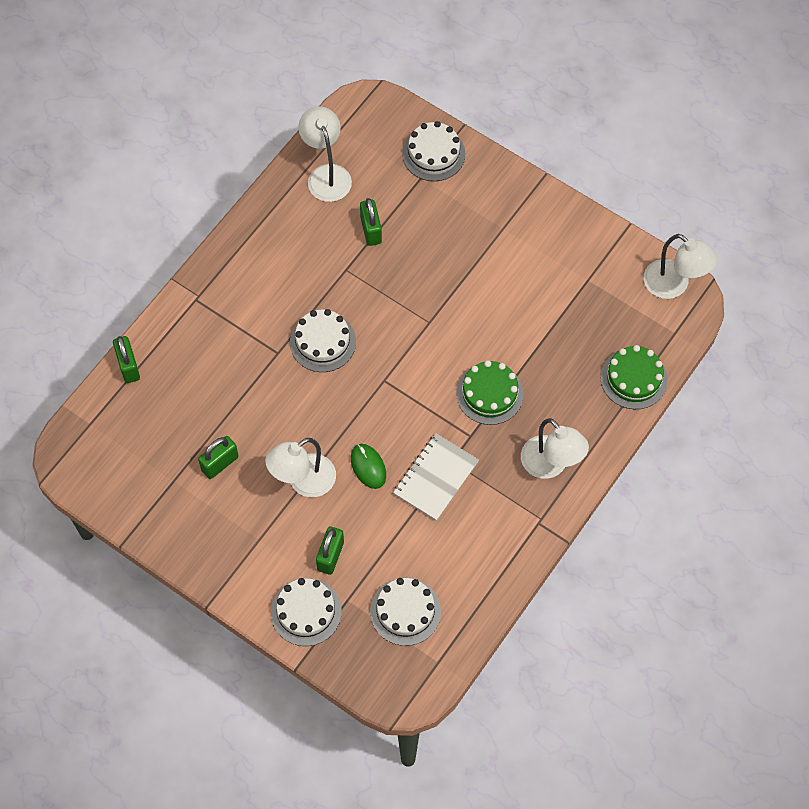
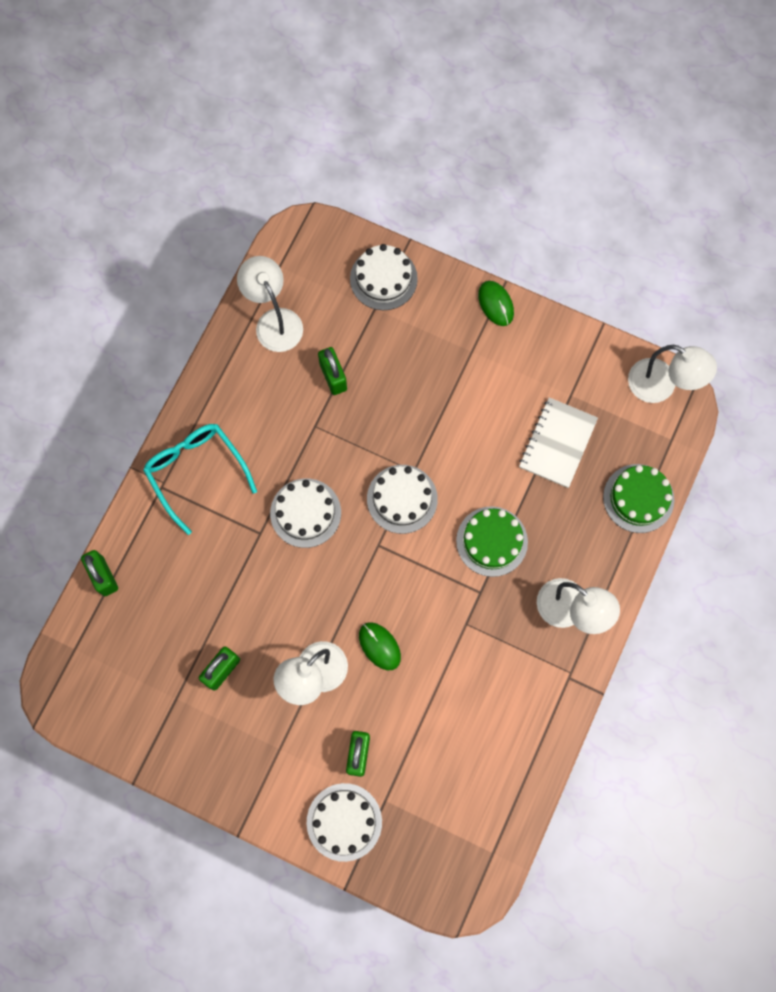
camera: 10 degrees left, 10 degrees up
white cake [370,578,441,646] -> white cake moved to [367,465,438,534]
white notebook [393,433,479,521] -> white notebook moved to [519,397,598,488]
none -> turquoise glasses [143,424,257,535]
none -> green mouse [478,281,514,326]

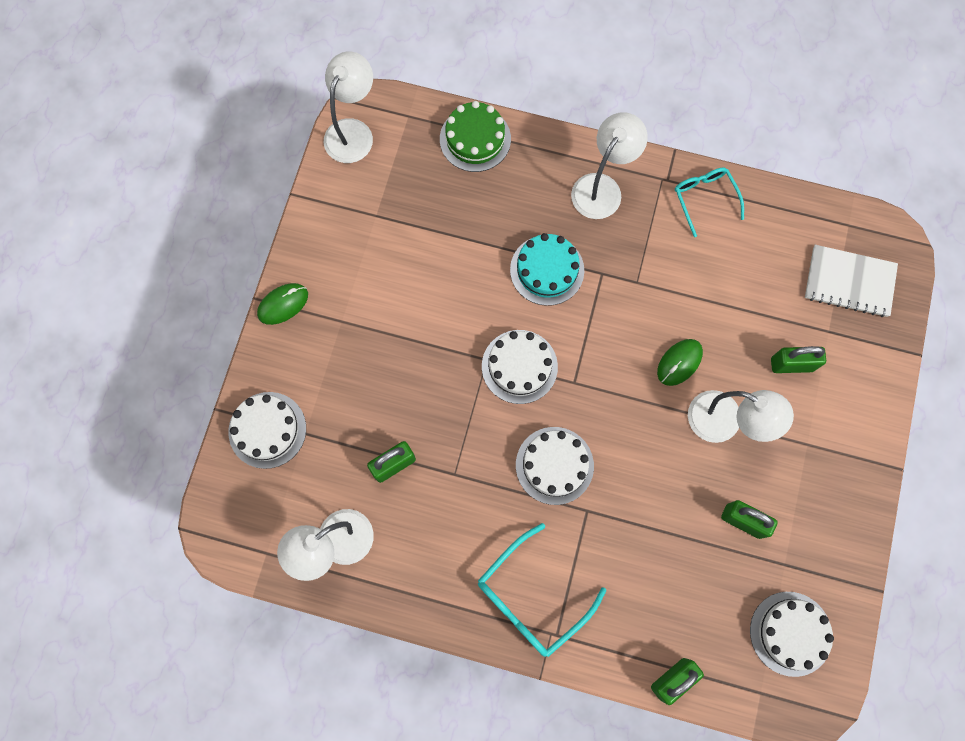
camera: 100 degrees left, 0 degrees up
white cake [307,783,382,862] -> white cake moved to [750,592,834,677]
green cake [456,506,528,577] -> turquoise cake [510,233,584,306]
white notebook [519,397,598,488] -> white notebook moved to [805,245,898,317]
none -> turquoise glasses [675,167,744,237]

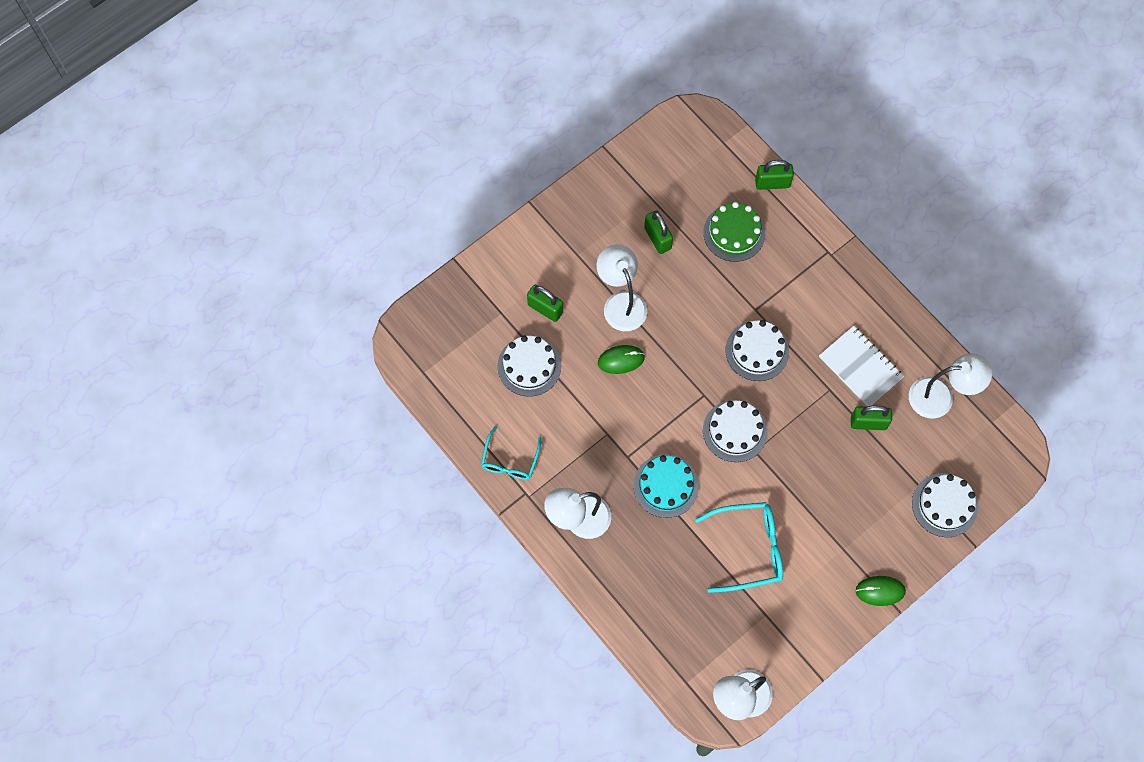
camera: 145 degrees left, 5 degrees down
green cake [440,101,511,172] -> green cake moved to [703,202,765,262]
turquoise glasses [478,523,606,657] -> turquoise glasses moved to [695,502,783,593]
white cake [750,592,834,677] -> white cake moved to [498,335,561,397]
white notebook [805,245,898,317] -> white notebook moved to [819,326,904,406]

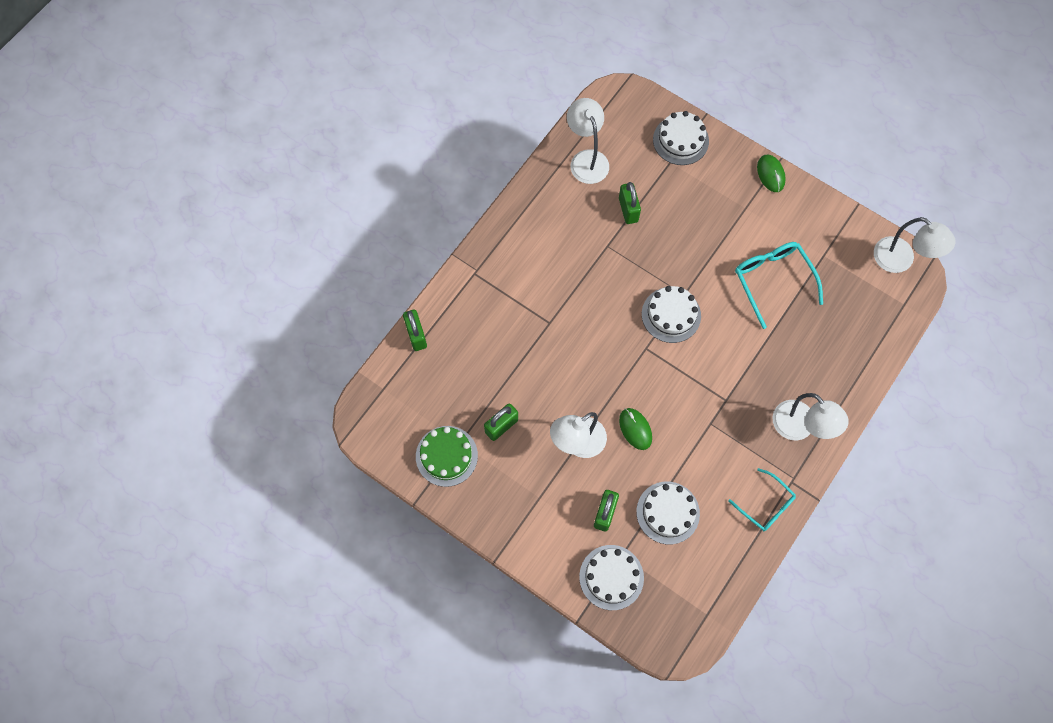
camera: 105 degrees left, 0 degrees up
turquoise glasses [481,426,541,480] -> turquoise glasses turned 45 degrees clockwise [728,468,796,531]
turquoise cake [633,454,699,518] -> none
green cake [703,202,765,262] -> green cake moved to [416,426,478,487]
white cake [726,320,789,381] -> white cake moved to [579,545,644,610]
white notebook [819,326,904,406] -> none

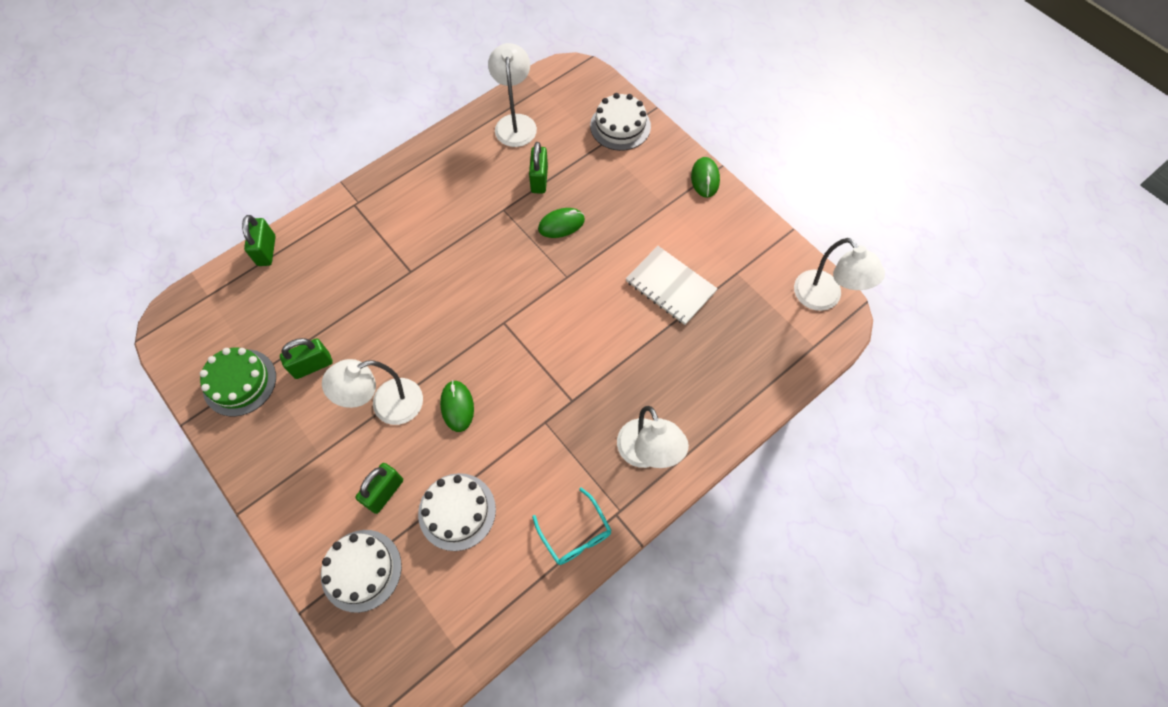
camera: 15 degrees right, 5 degrees down
white cake [642,286,701,343] -> none
turquoise glasses [735,242,823,329] -> white notebook [626,246,718,325]
none -> green mouse [538,208,585,238]

